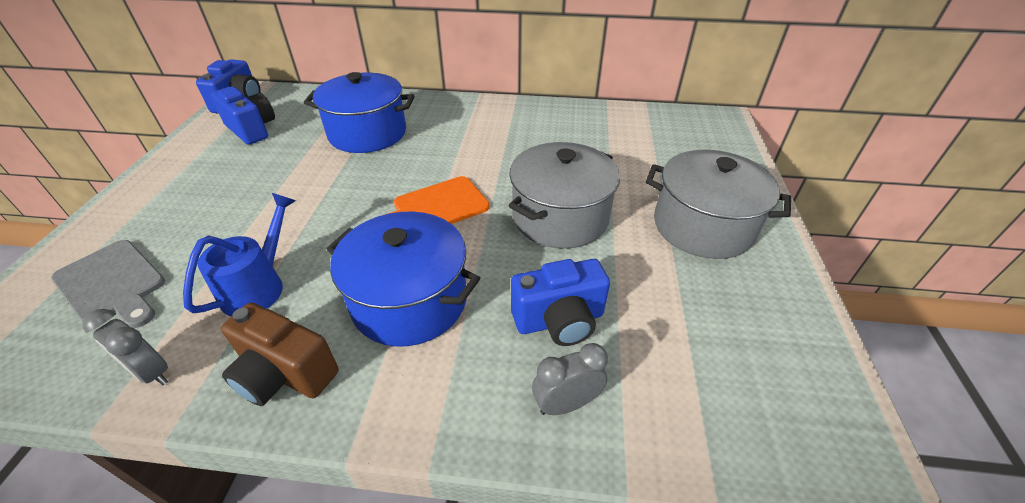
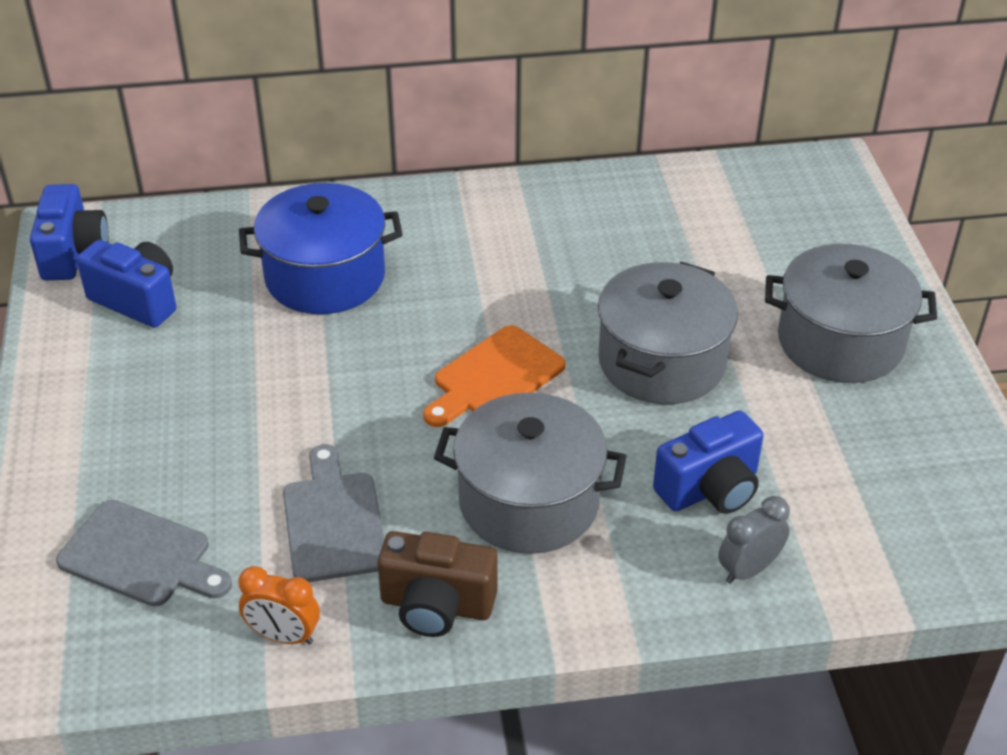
camera: 15 degrees left, 0 degrees up
grey clock [82,309,168,385] -> orange clock [238,566,320,645]
blue watering can [183,193,296,316] -> grey cutting board [283,444,385,582]
blue pot [326,212,480,347] -> grey pot [434,392,627,554]

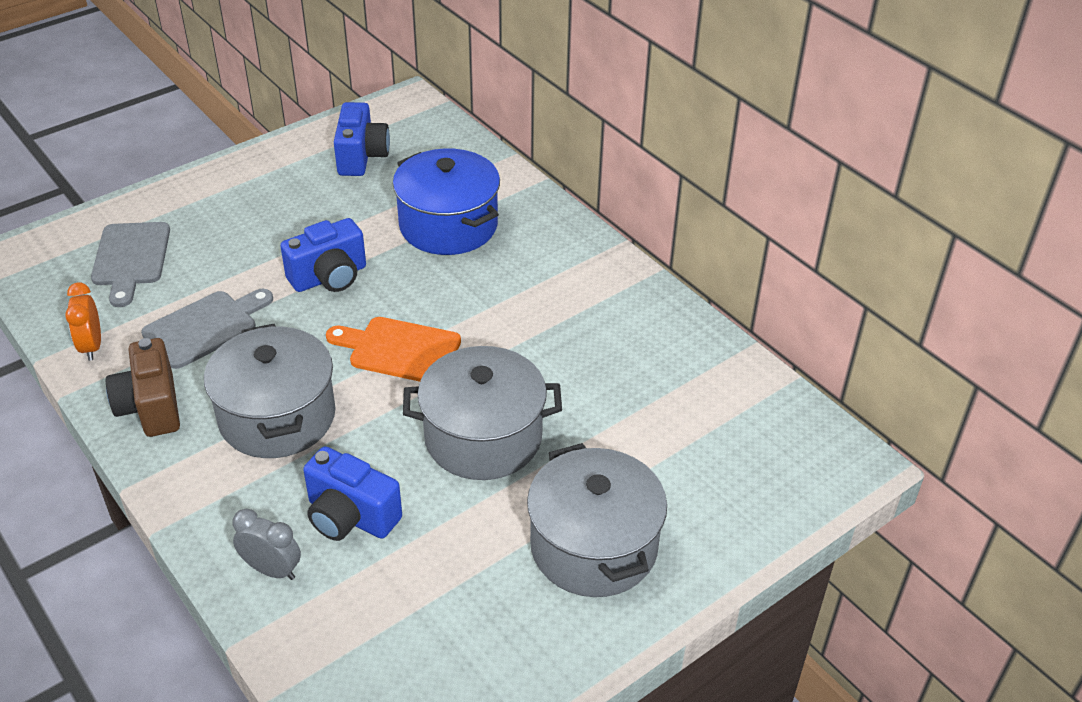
camera: 60 degrees right, 0 degrees up
blue camera [30,184,109,280] -> blue camera moved to [280,218,366,292]

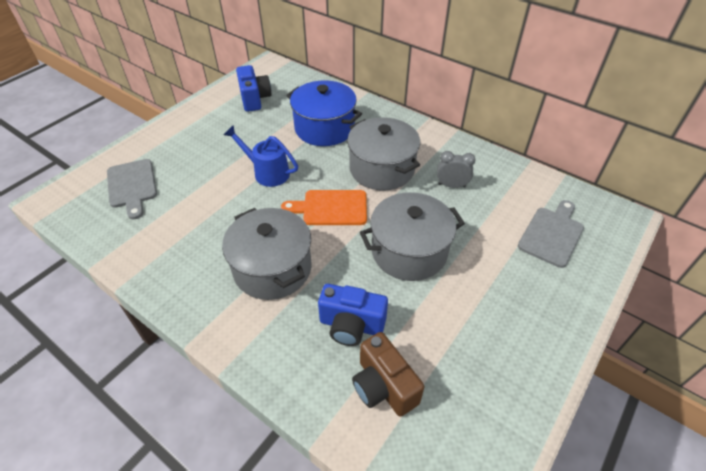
camera: 15 degrees left, 5 degrees up
orange clock [65,282,101,361] -> none
brown camera [106,338,180,437] -> brown camera moved to [352,332,424,417]
grey cutting board [141,289,273,369] -> grey cutting board moved to [518,200,584,268]
grey clock [232,509,301,580] -> grey clock moved to [437,151,476,188]
blue camera [280,218,366,292] -> blue watering can [224,125,298,187]
grey pot [527,443,667,597] -> grey pot moved to [347,117,420,191]

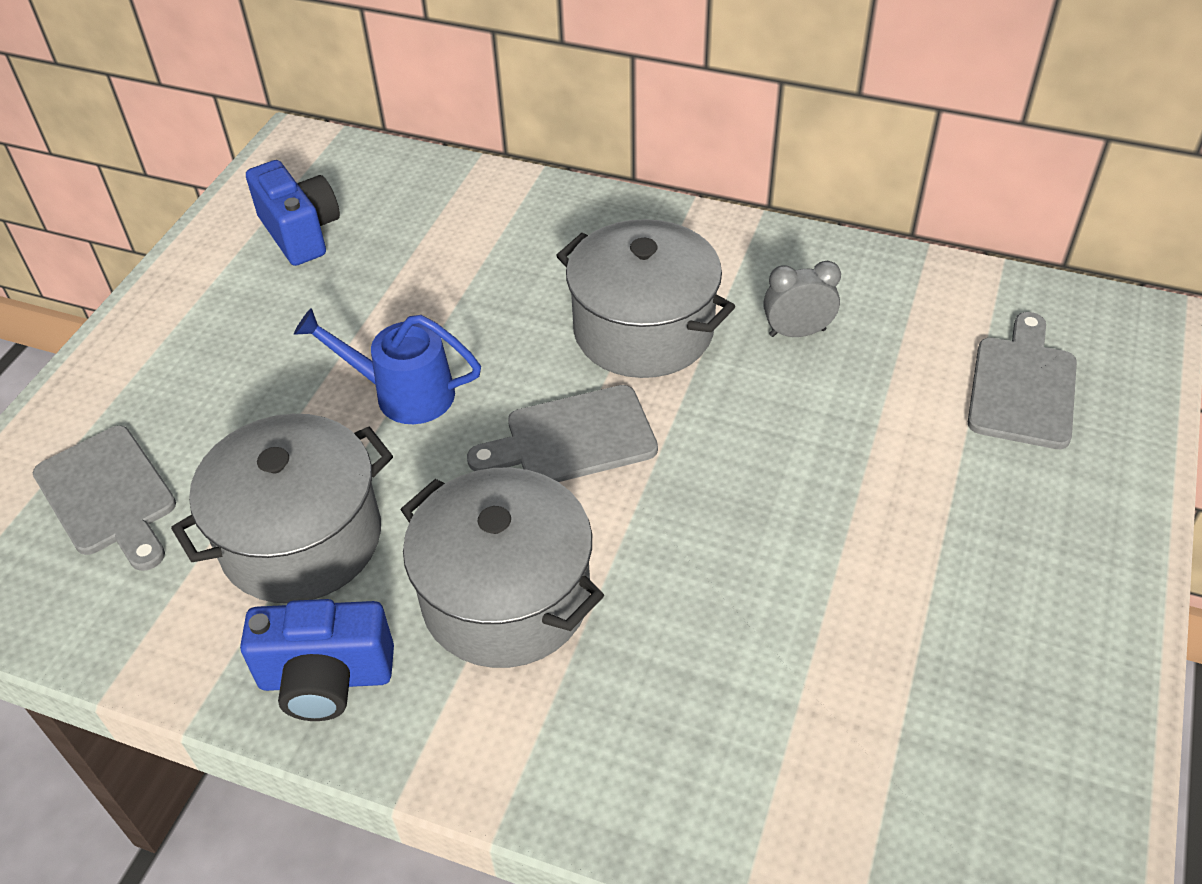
camera: 15 degrees left, 0 degrees up
orange cutting board [281,190,367,225] -> grey cutting board [467,385,658,482]
blue pot [286,80,362,146] -> none
blue camera [318,284,388,346] -> blue camera moved to [240,599,394,721]
brown camera [352,332,424,417] -> none
grey pot [360,192,465,281] -> grey pot moved to [171,414,393,603]

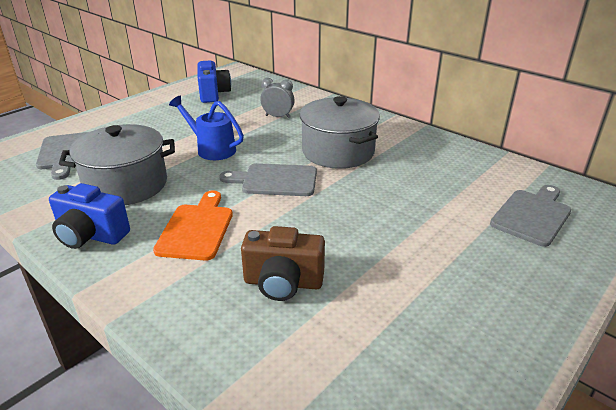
camera: 20 degrees right, 15 degrees down
grey pot [401,468,604,668] -> orange cutting board [153,190,233,260]
grey clock [763,261,841,337] -> grey clock moved to [260,78,295,118]
none -> brown camera [241,226,325,301]

